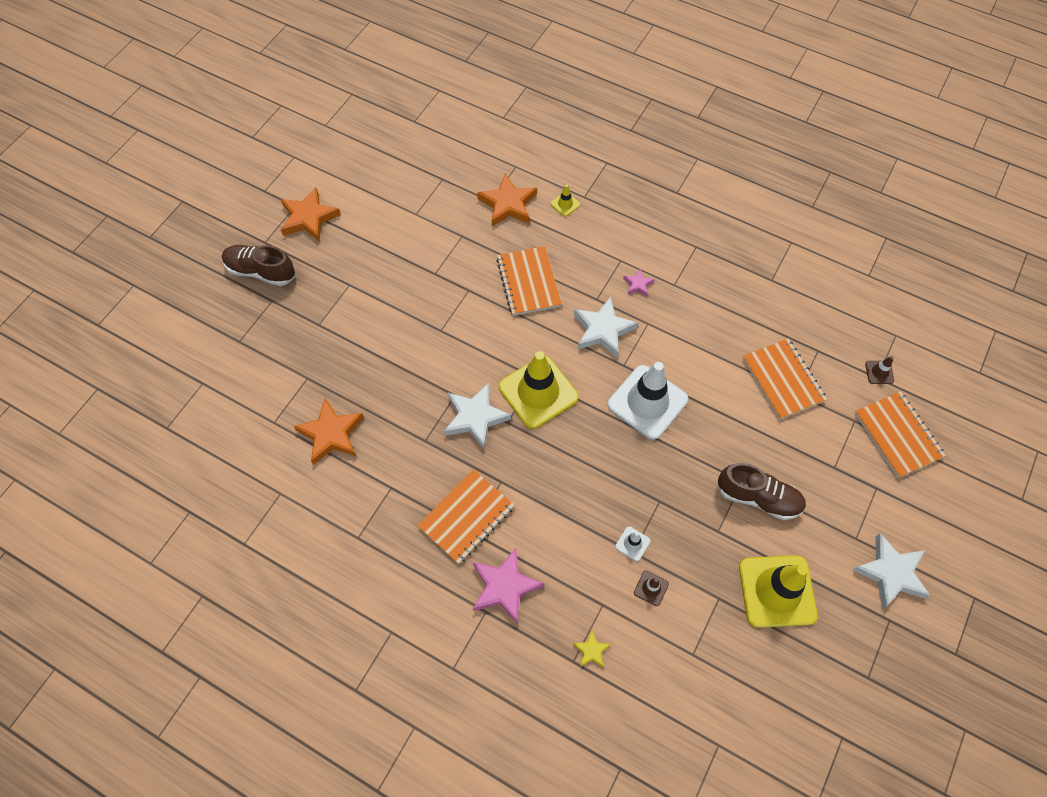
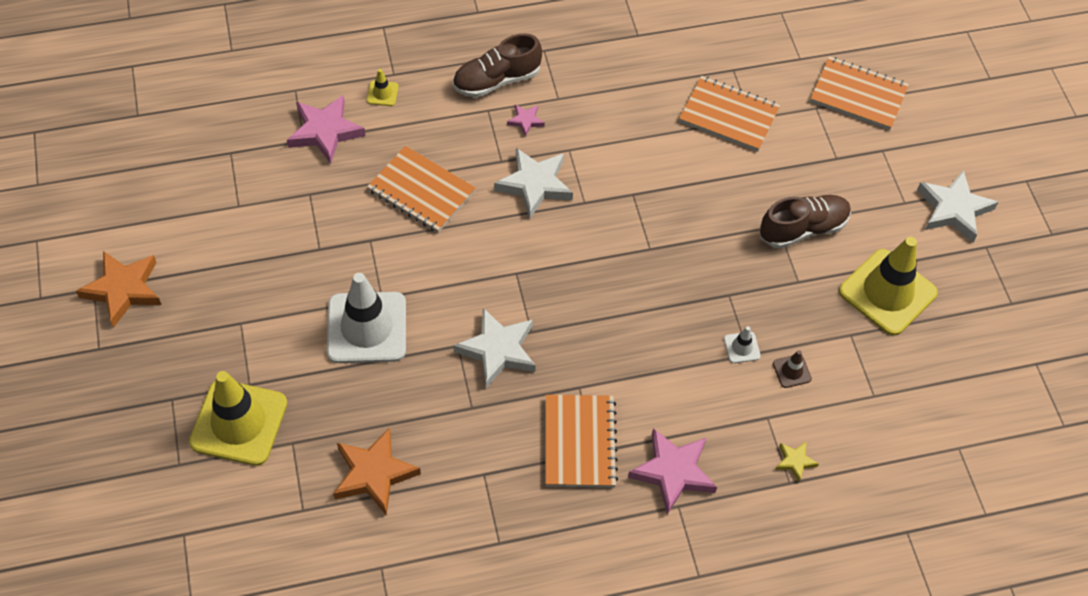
camera: 45 degrees left, 5 degrees down
brown shoe [222,245,295,286] -> brown shoe moved to [453,34,542,97]
orange star [477,173,537,226] -> pink star [287,95,366,164]
yellow traffic cone [499,351,579,429] -> yellow traffic cone moved to [189,371,287,466]
white traffic cone [607,362,688,440] -> white traffic cone moved to [327,273,406,363]
brown traffic cone [865,356,894,384] -> none

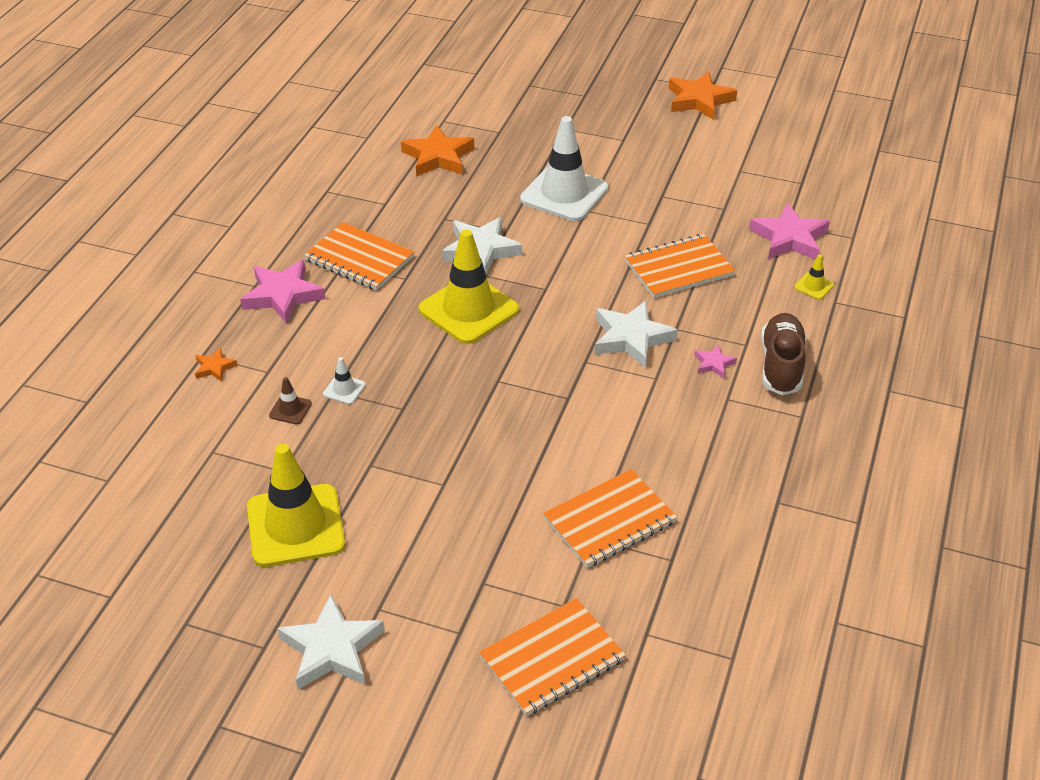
camera: 125 degrees right, 15 degrees down
yellow traffic cone [189,371,287,466] -> yellow traffic cone moved to [419,229,519,344]
brown shoe [760,195,851,249] -> none
yellow star [775,442,819,482] -> orange star [195,348,238,382]

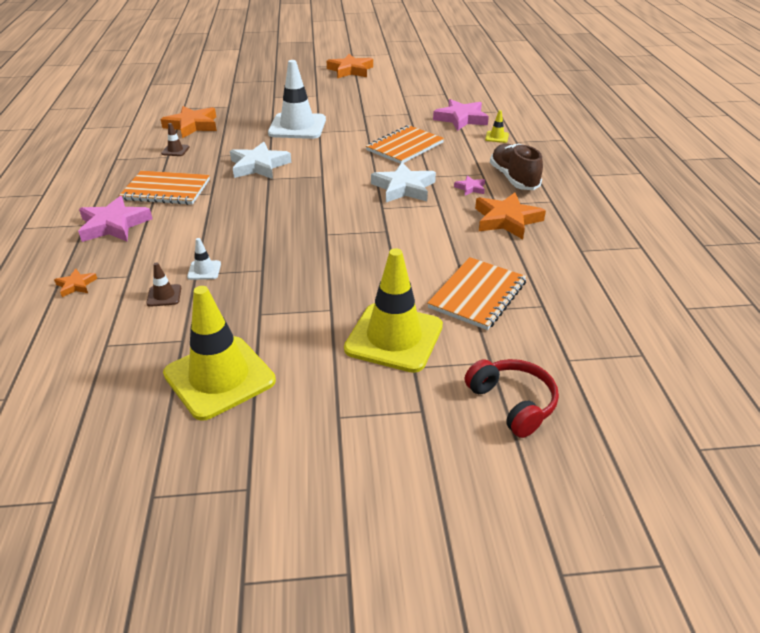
camera: 25 degrees left, 5 degrees down
white star [277,594,385,690] -> none
yellow traffic cone [419,229,519,344] -> yellow traffic cone moved to [344,248,443,373]
orange notebook [479,598,626,716] -> red headphones [465,359,559,438]
none -> brown traffic cone [161,123,190,156]
none -> orange star [475,193,546,239]

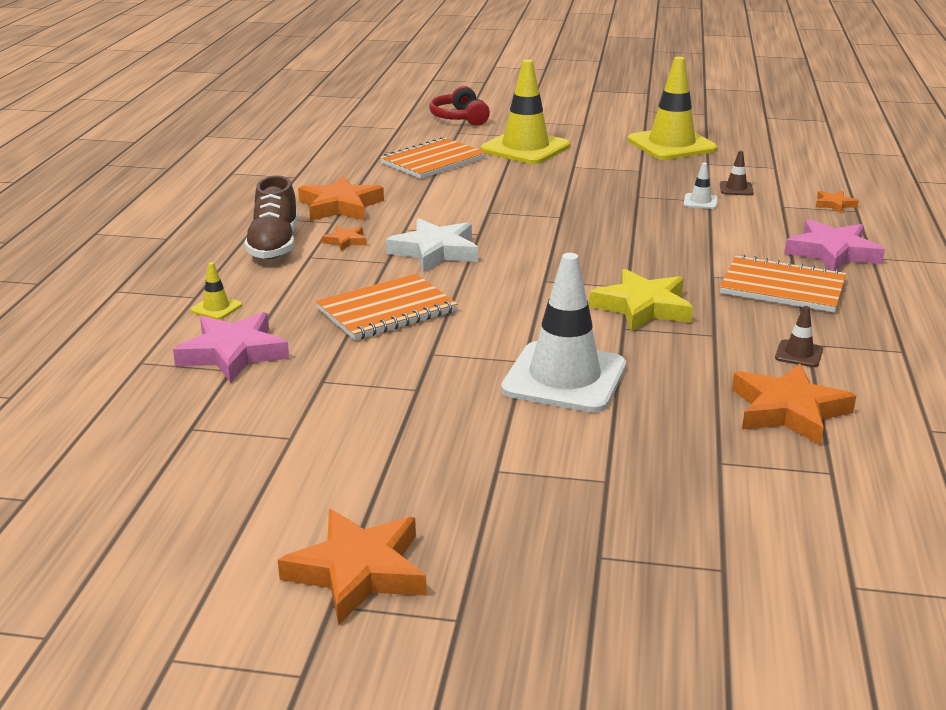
camera: 165 degrees left, 10 degrees down
white star [230,142,291,179] -> yellow star [589,269,693,332]
pink star [454,176,485,196] -> orange star [322,226,367,251]

